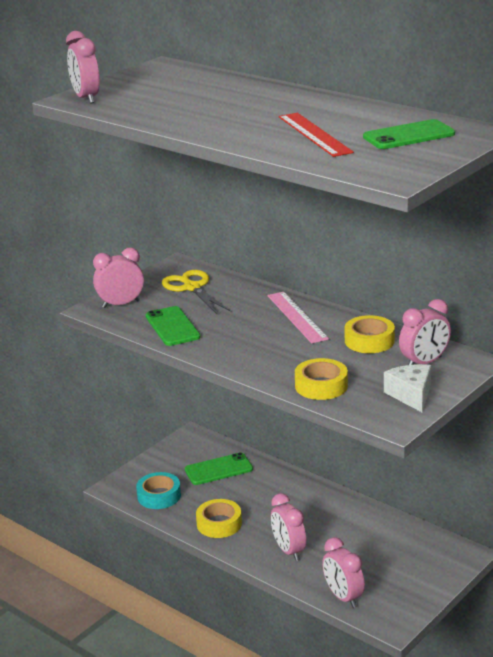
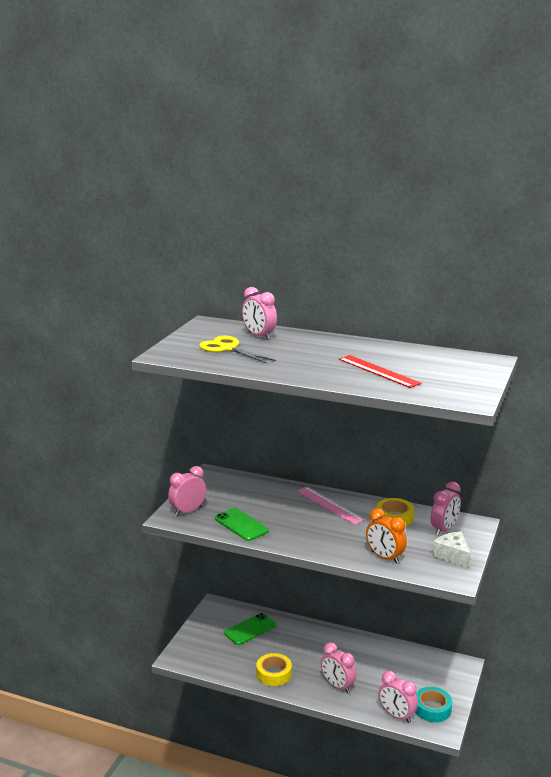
camera: 20 degrees left, 5 degrees down
pink clock [66,31,100,104] -> pink clock moved to [242,287,277,340]
turquoise tape [136,472,181,509] -> turquoise tape moved to [415,687,452,722]
yellow scissors [162,270,230,314] -> yellow scissors moved to [199,336,276,364]
yellow tape [295,358,348,400] -> orange clock [366,508,407,564]
green phone [363,119,455,149] -> none

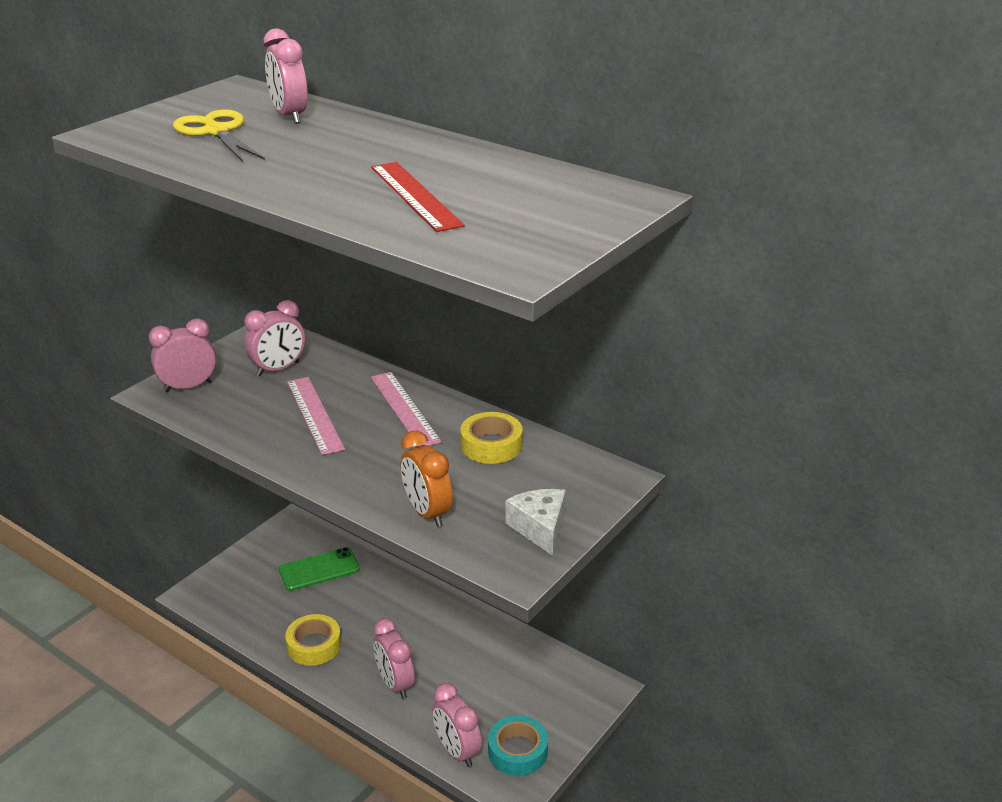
camera: 15 degrees right, 10 degrees up
green phone [215,508,269,541] -> none
pink clock [431,482,461,536] -> pink clock moved to [244,300,305,376]
none -> pink ruler [287,377,345,455]

